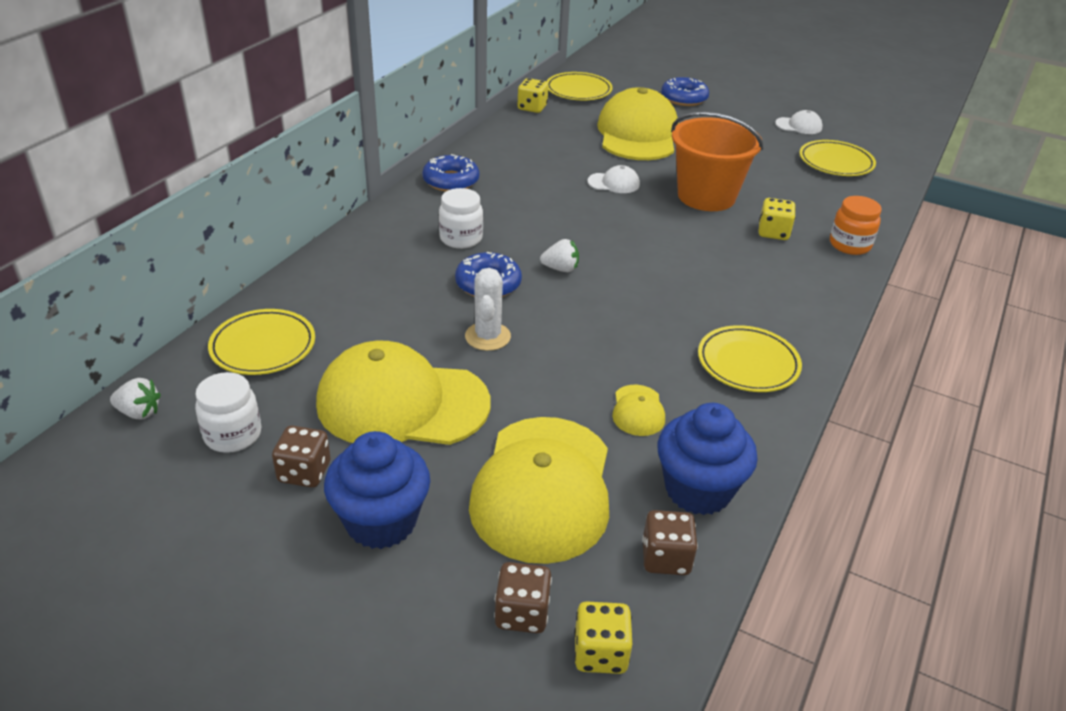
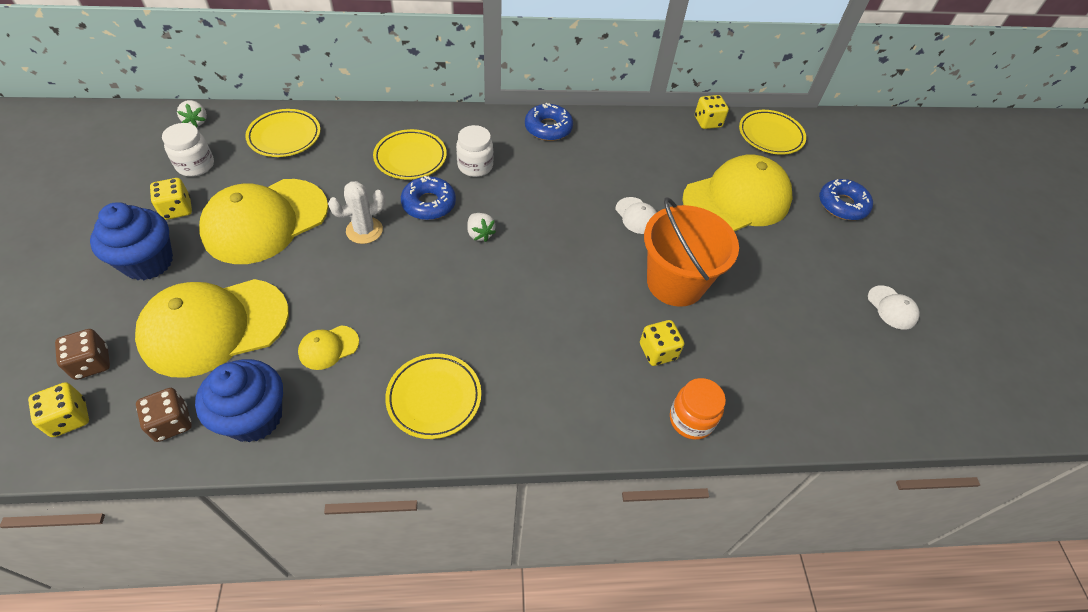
camera: 55 degrees right, 15 degrees up
brown dice [272,426,331,488] -> yellow dice [150,178,192,220]
yellow cap [316,341,490,445] -> yellow cap turned 105 degrees counterclockwise [199,179,328,264]
yellow plate [799,140,876,176] -> yellow plate moved to [373,129,447,180]

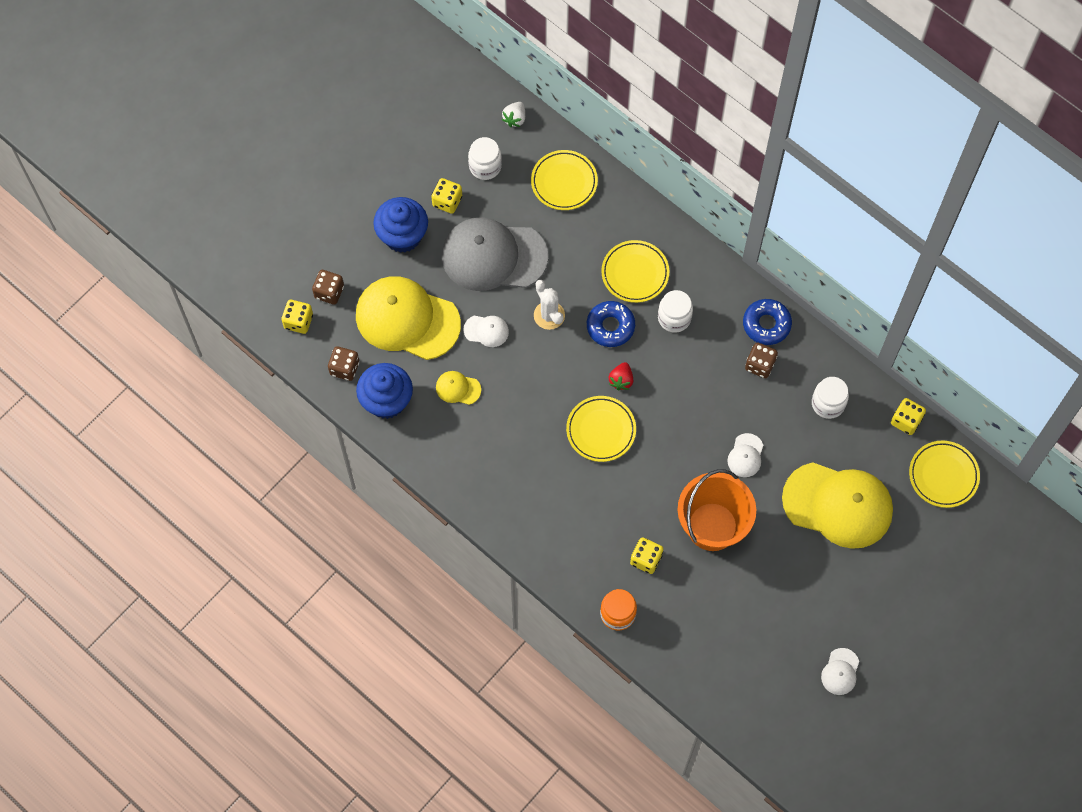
camera: 50 degrees right, 15 degrees up
yellow cap [199,179,328,264] -> grey cap [442,217,548,291]
white cactus [328,181,385,244] -> white cactus turned 45 degrees clockwise [534,280,565,330]
yellow plate [385,353,481,439] -> yellow plate moved to [566,396,636,462]
white strawberry [467,213,496,242] -> red strawberry [609,362,633,390]
blue donut [819,179,873,220] -> none
none -> white cap [464,316,509,347]
none -> brown dice [745,342,778,378]
none -> white jar [812,377,849,419]

